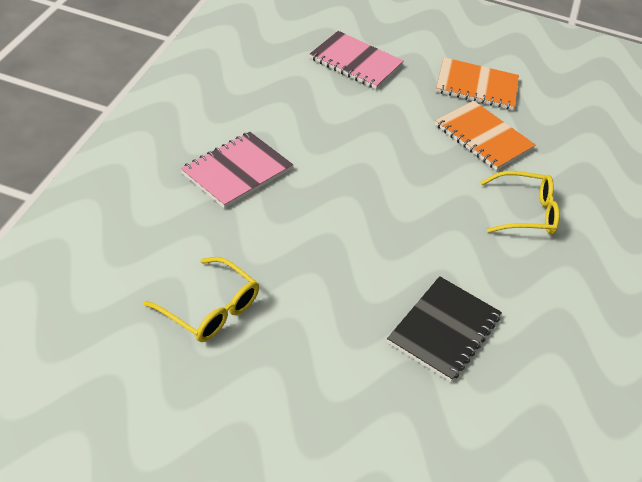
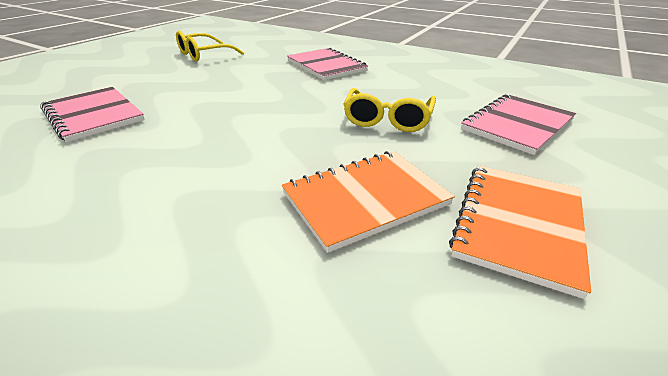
camera: 110 degrees right, 10 degrees down
black notebook [387,276,502,382] -> pink notebook [40,87,145,142]
yellow glasses [480,171,560,235] -> yellow glasses moved to [343,88,436,132]

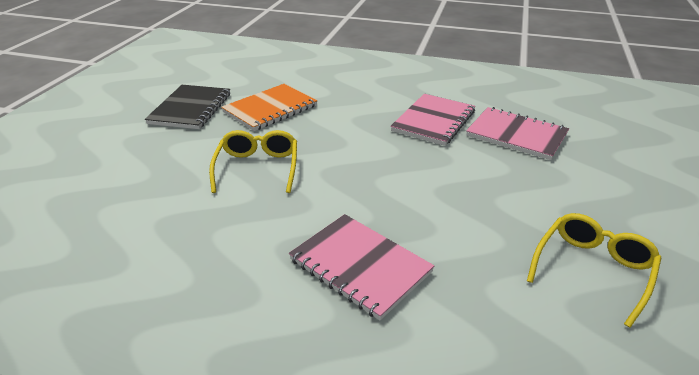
camera: 165 degrees right, 0 degrees up
orange notebook [449,165,591,299] -> black notebook [145,85,230,129]
pink notebook [461,94,576,155] -> pink notebook moved to [391,94,475,146]

